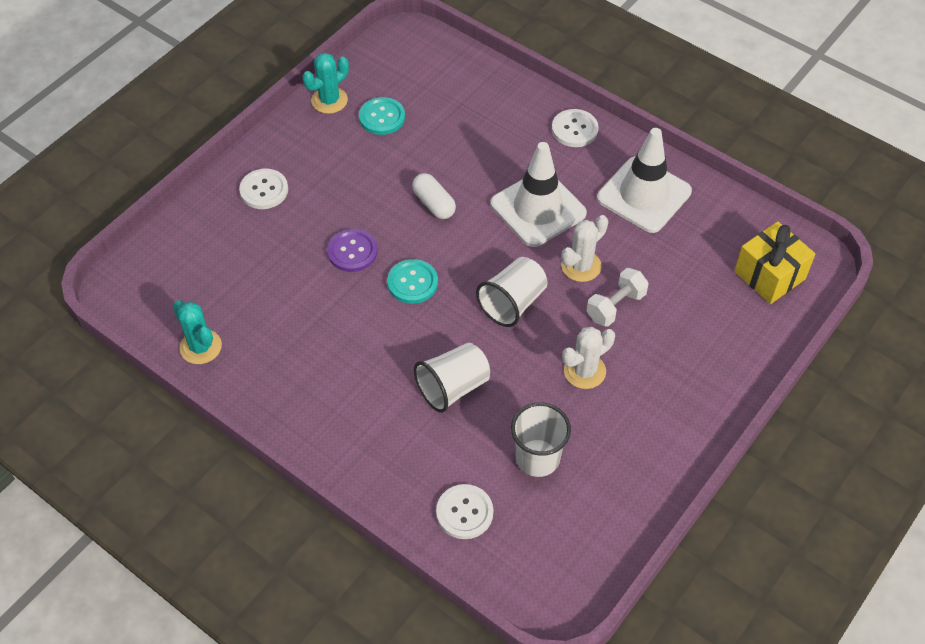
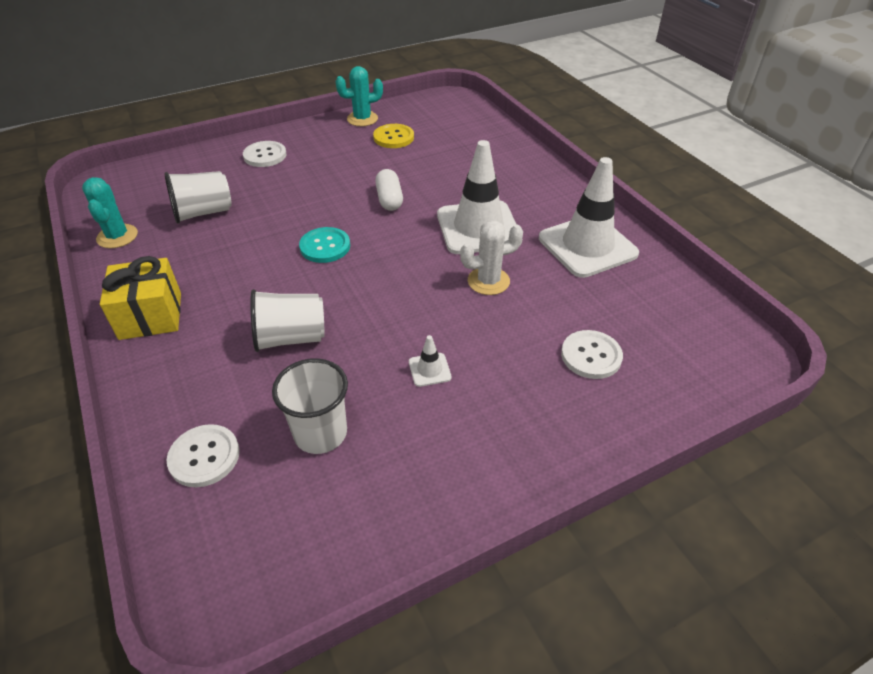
camera: 25 degrees right, 10 degrees down
purple button [327,229,378,272] -> none
turquoise button [359,97,405,135] -> yellow button [373,124,414,148]
white cup [476,257,548,327] -> white cup moved to [165,171,232,224]
white button [552,109,599,147] -> white button moved to [561,330,623,379]
white cactus [562,327,615,389] -> white traffic cone [409,335,452,387]
white dumbbell [587,268,649,327] -> none
yellow gift [734,222,816,304] -> yellow gift moved to [100,256,181,340]

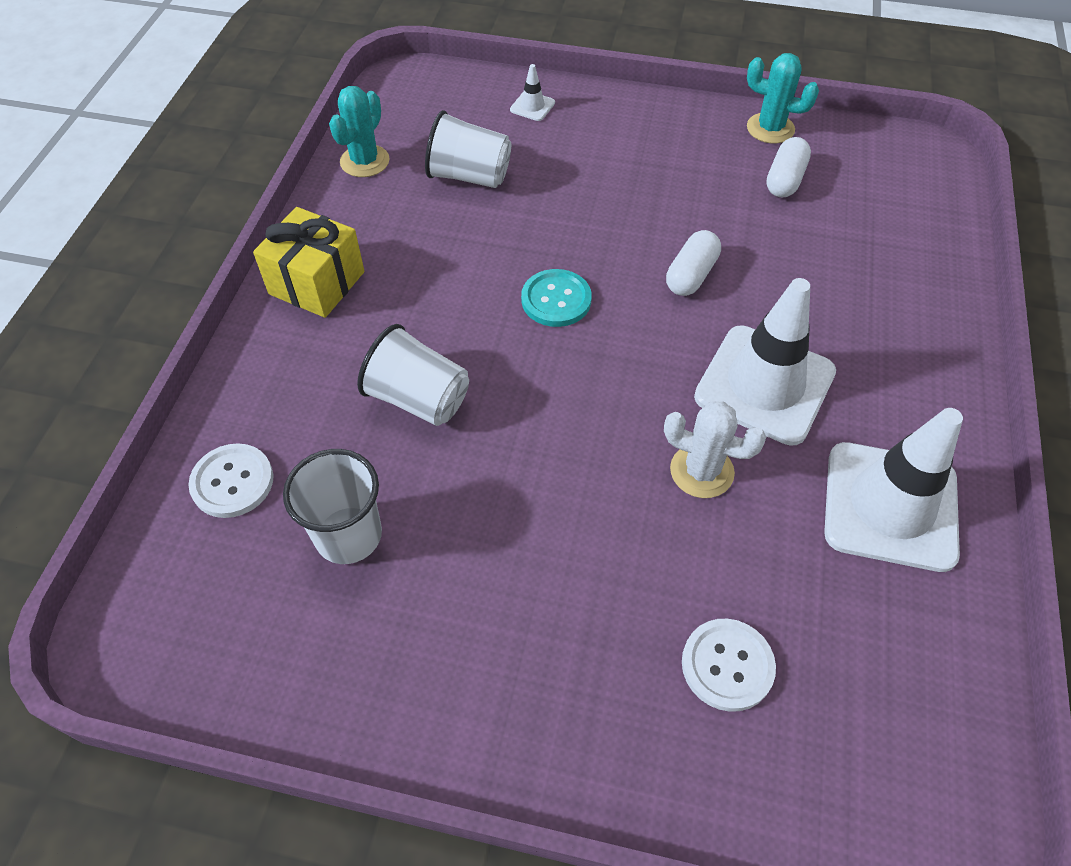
camera: 40 degrees right, 10 degrees up
white button [243,141,286,167] -> none
yellow button [373,124,414,148] -> white capsule [766,137,811,198]
white traffic cone [409,335,452,387] -> white traffic cone moved to [510,64,555,121]

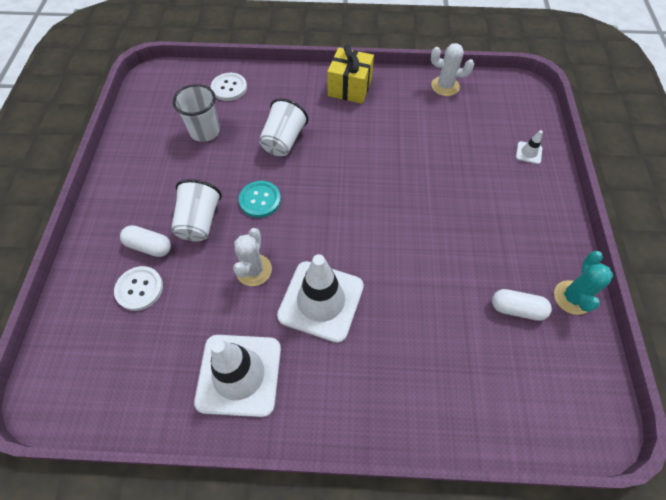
camera: 80 degrees right, 5 degrees up
turquoise cactus [329,86,390,177] -> white cactus [431,43,474,96]
white cup [425,110,511,188] -> white cup moved to [171,179,222,241]
turquoise button [521,269,592,327] -> turquoise button moved to [239,181,281,218]
white capsule [666,230,721,296] -> white capsule moved to [120,225,171,257]

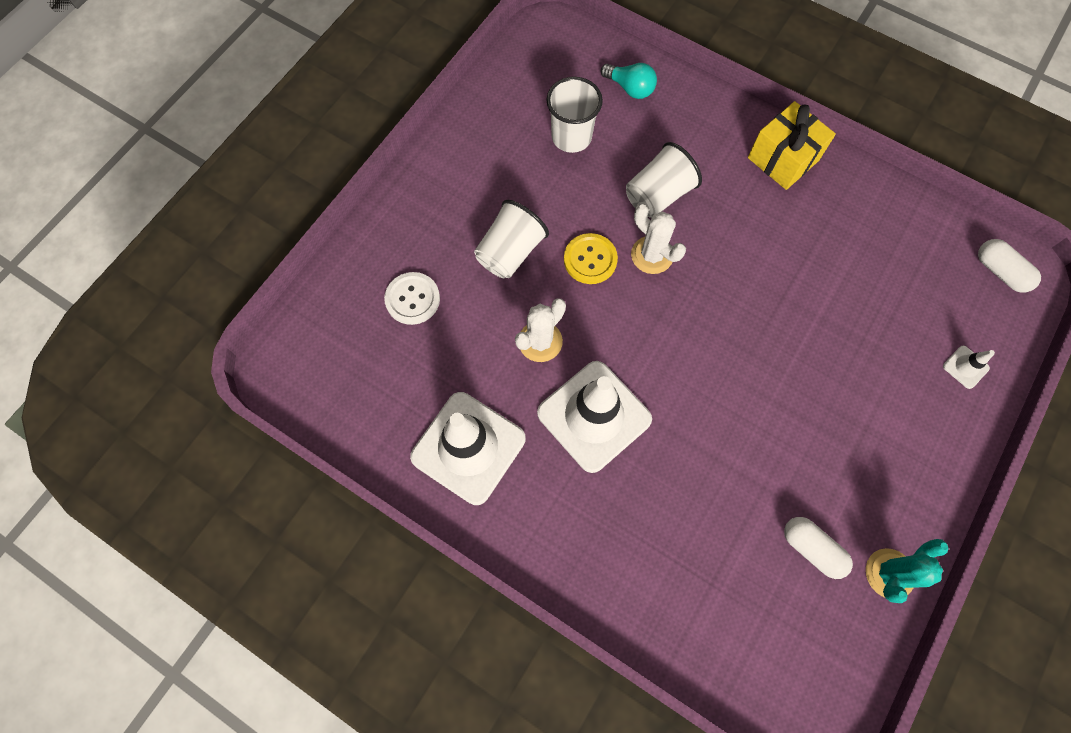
camera: 30 degrees right, 10 degrees up
white capsule [120,225,171,257] -> white capsule moved to [978,239,1041,293]
white button [211,73,247,101] -> turquoise light bulb [601,63,657,99]
turquoise button [239,181,281,218] -> yellow button [564,233,618,284]
white cactus [431,43,474,96] -> white cactus moved to [631,204,686,274]

